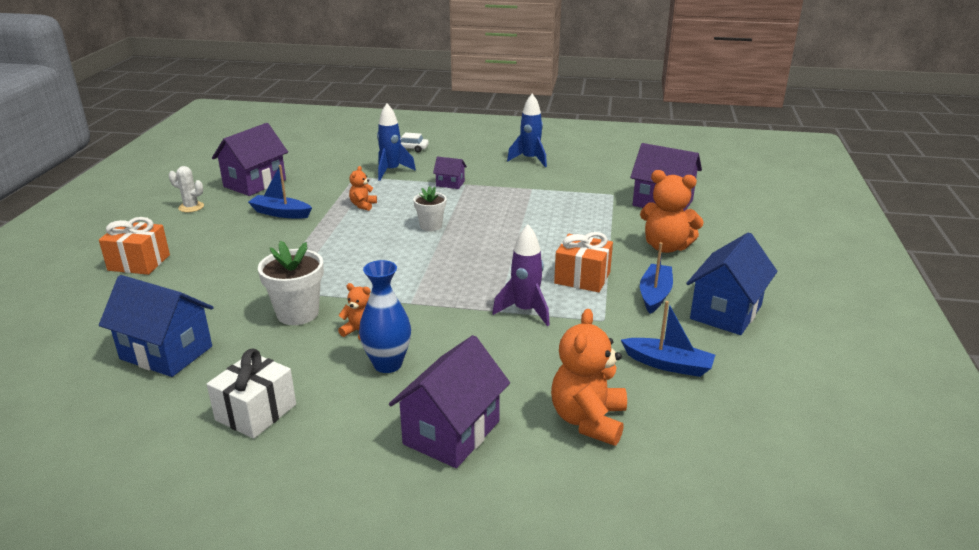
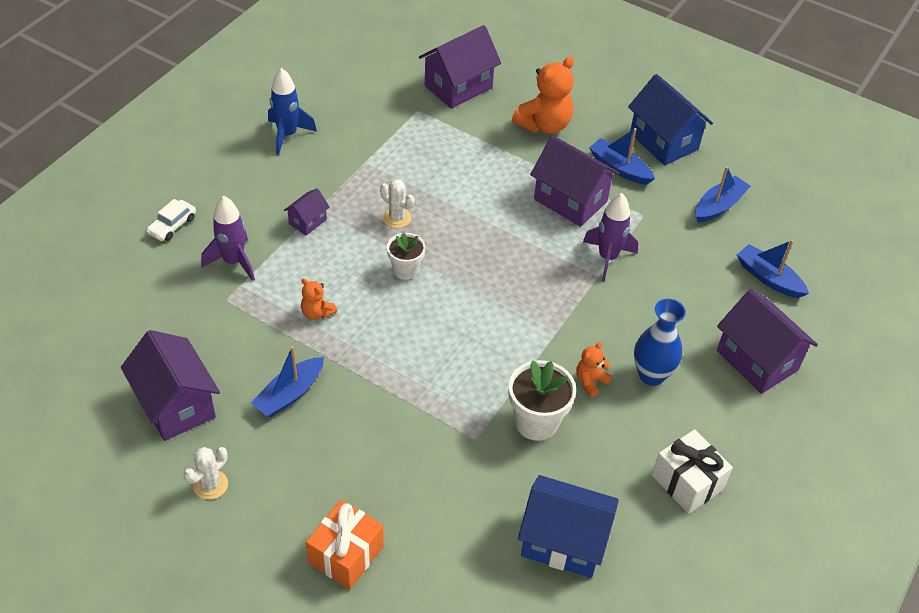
camera: 70 degrees left, 20 degrees up
blue house [99,275,214,377] -> blue house turned 60 degrees clockwise [518,475,619,578]
blue rocket [377,103,416,181] -> purple rocket [201,196,255,281]
orange teddy bear [551,309,627,446] -> blue boat [737,240,809,298]
orange gift [554,232,613,292] -> purple house [530,135,620,227]
none -> white cactus [380,179,414,228]

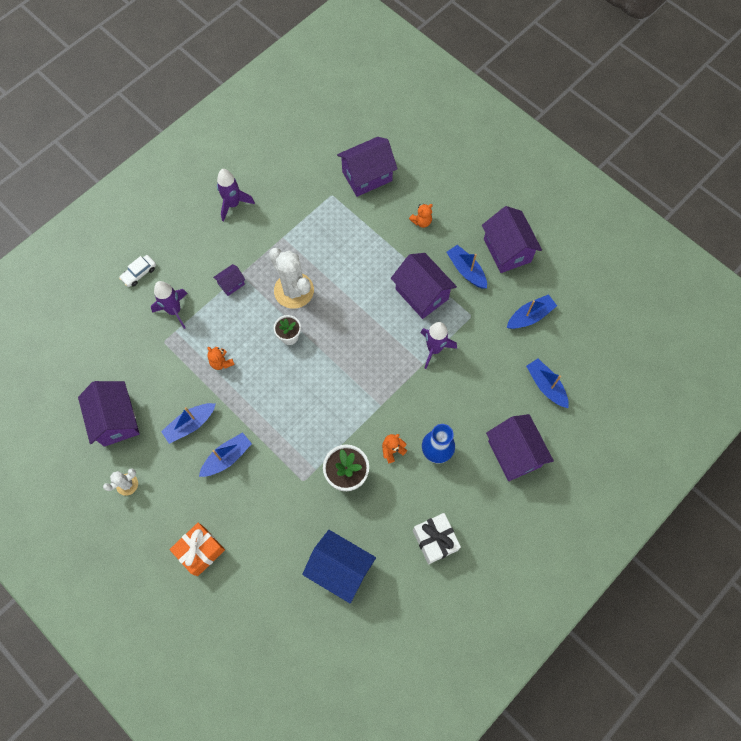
camera: 15 degrees right, 20 degrees up
blue rocket [268,68,317,155] -> purple rocket [217,169,255,222]
white cactus [380,179,414,228] -> white cactus [269,248,314,309], size x1.96
orange teddy bear [512,56,574,134] -> orange teddy bear [409,204,433,228], size x0.52
blue house [628,74,713,166] -> purple house [482,206,542,273]
none -> blue boat [199,432,252,477]

